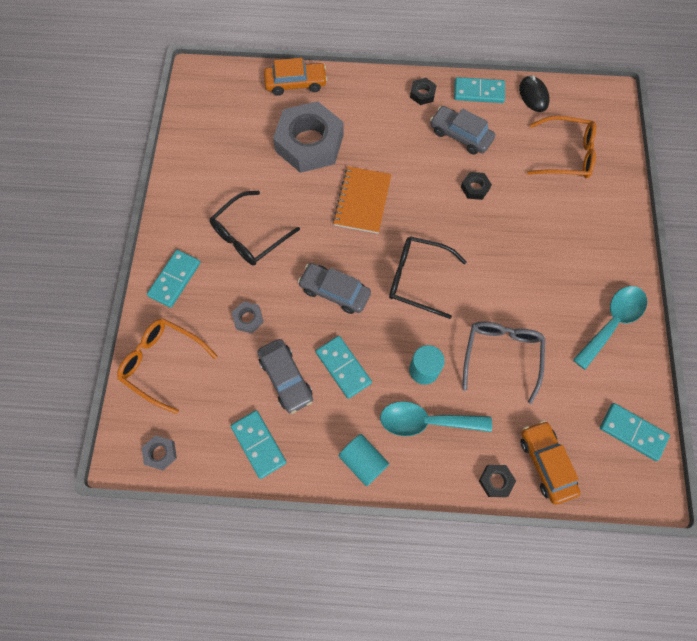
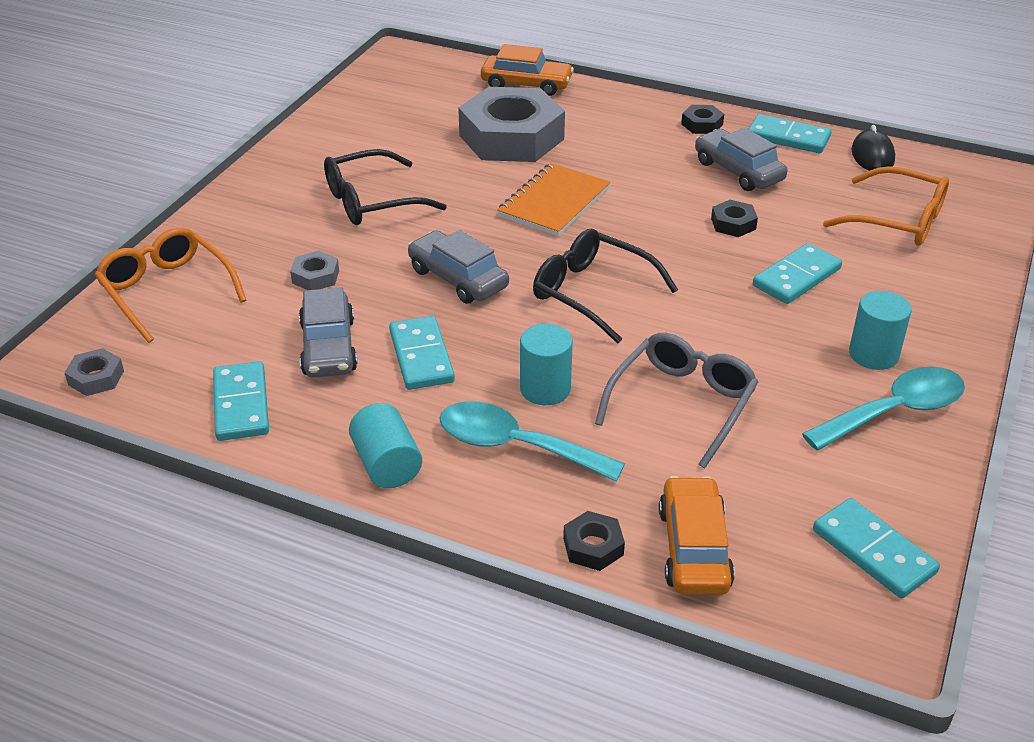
camera: 20 degrees right, 30 degrees down
turquoise domino [147,250,200,308] -> turquoise domino moved to [753,243,842,304]
none -> turquoise cylinder [849,291,912,370]

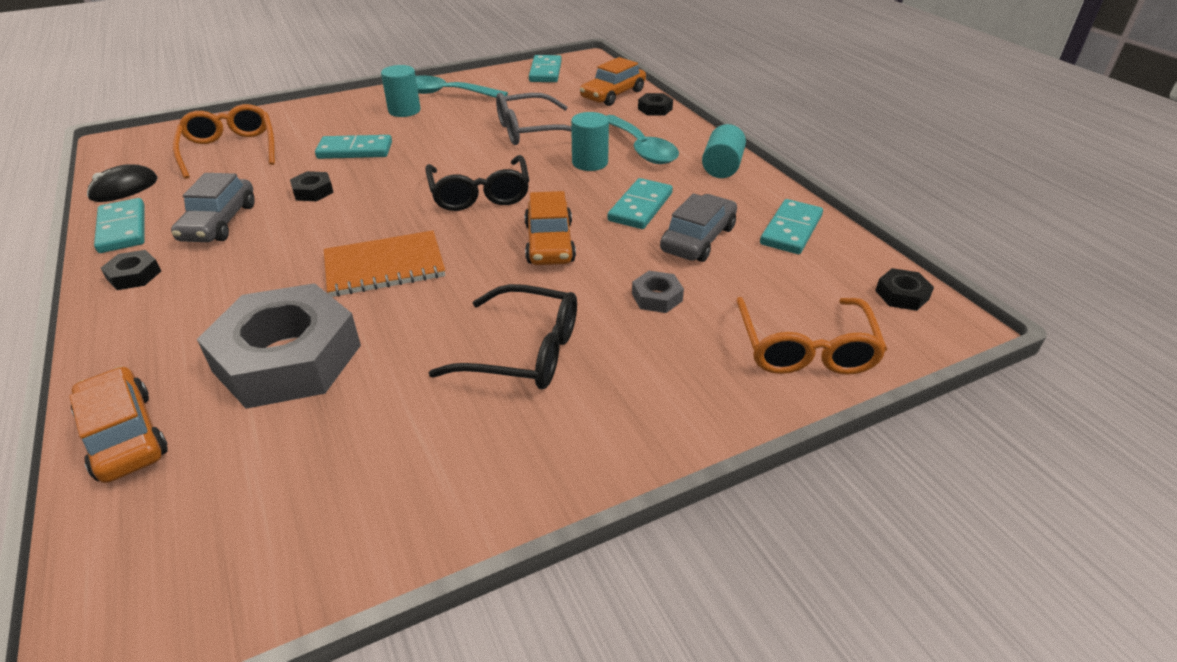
camera: 140 degrees left, 0 degrees up
grey nut [65,348,124,396] -> black nut [875,268,934,311]
grey car [408,230,509,304] -> orange car [524,191,576,265]

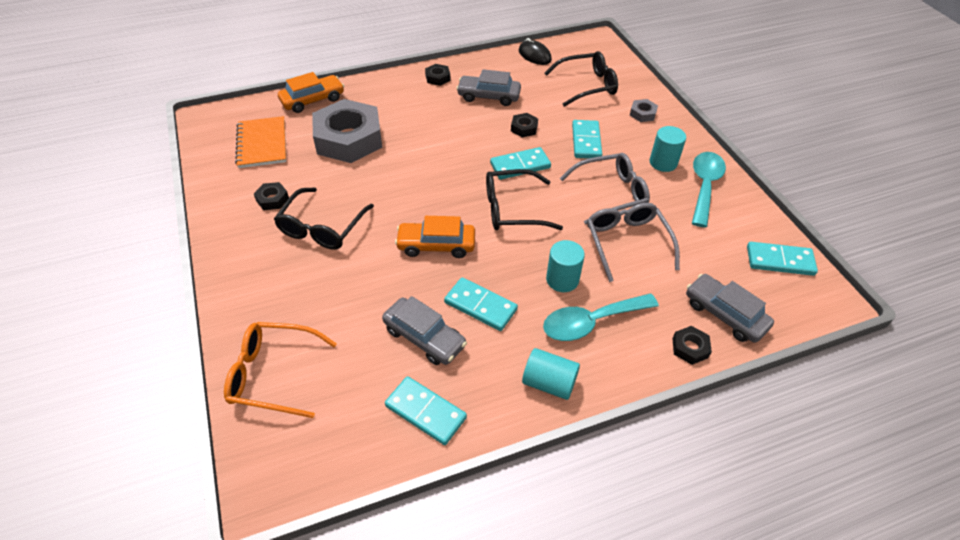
camera: 95 degrees right, 10 degrees up
turquoise domino [94,198,145,253] -> turquoise domino moved to [490,147,551,180]
orange glasses [173,104,275,179] -> black glasses [544,51,618,107]
orange notebook [324,231,445,297] -> orange notebook moved to [235,116,286,168]
orange car [580,57,646,106] -> grey car [686,274,774,343]
grey nut [632,271,684,313] -> grey nut moved to [630,99,658,122]
black nut [875,268,934,311] -> black nut moved to [254,182,289,210]
none -> grey glasses [560,153,650,225]

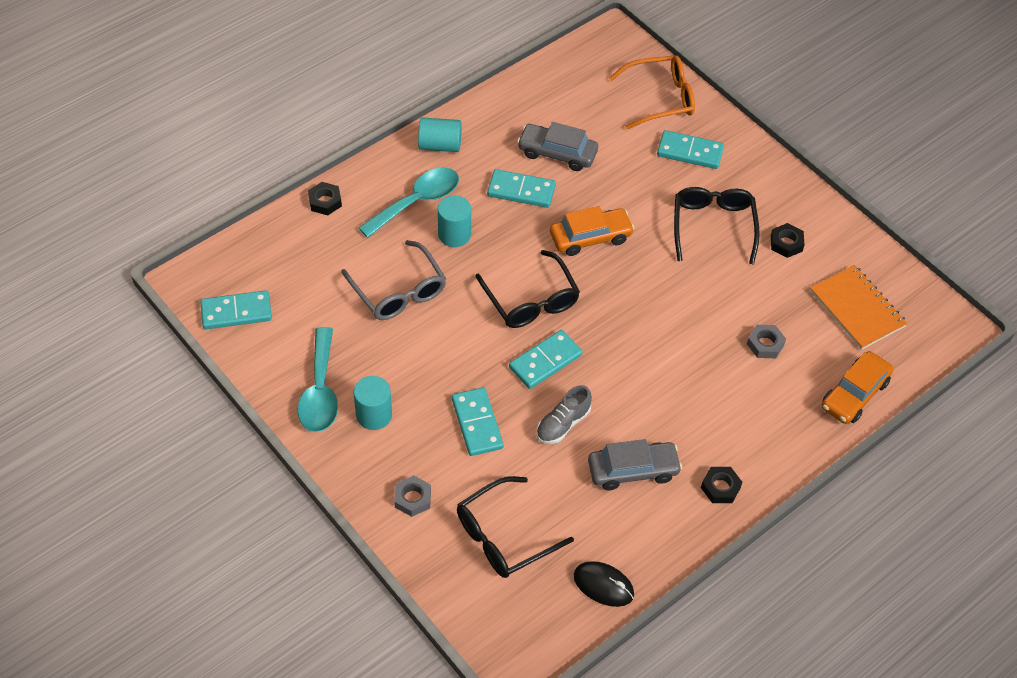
camera: 160 degrees right, 5 degrees up
grey nut [312,99,382,163] -> grey nut [747,325,786,358], size x0.40
turquoise domino [385,376,467,445] -> turquoise domino moved to [657,130,724,169]
black glasses [486,169,563,230] -> black glasses turned 90 degrees clockwise [475,250,580,328]
black nut [511,113,538,137] -> grey shoe [537,385,592,444]
grey glasses [560,153,650,225] -> none
grey car [686,274,774,343] -> none

